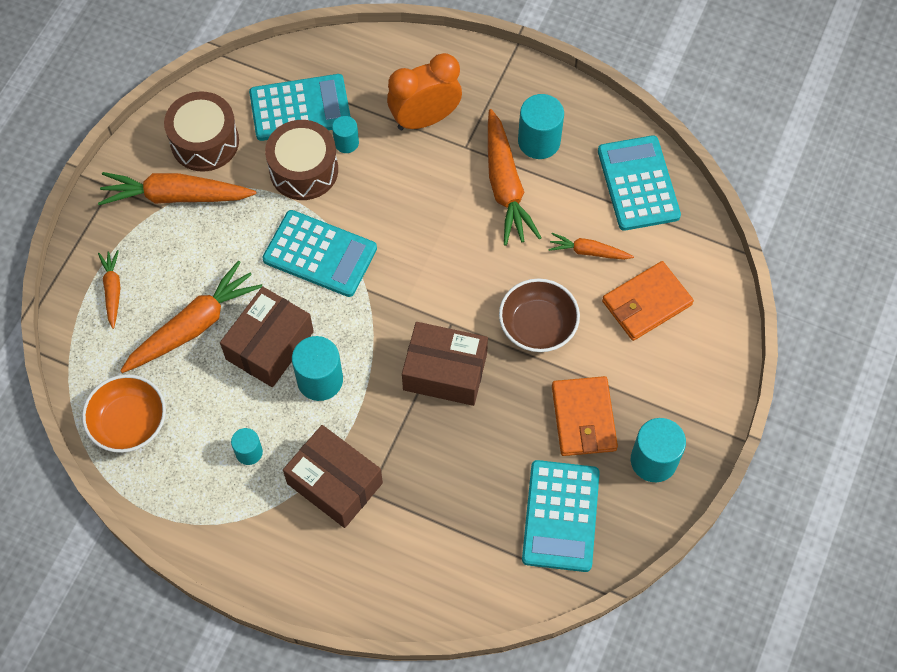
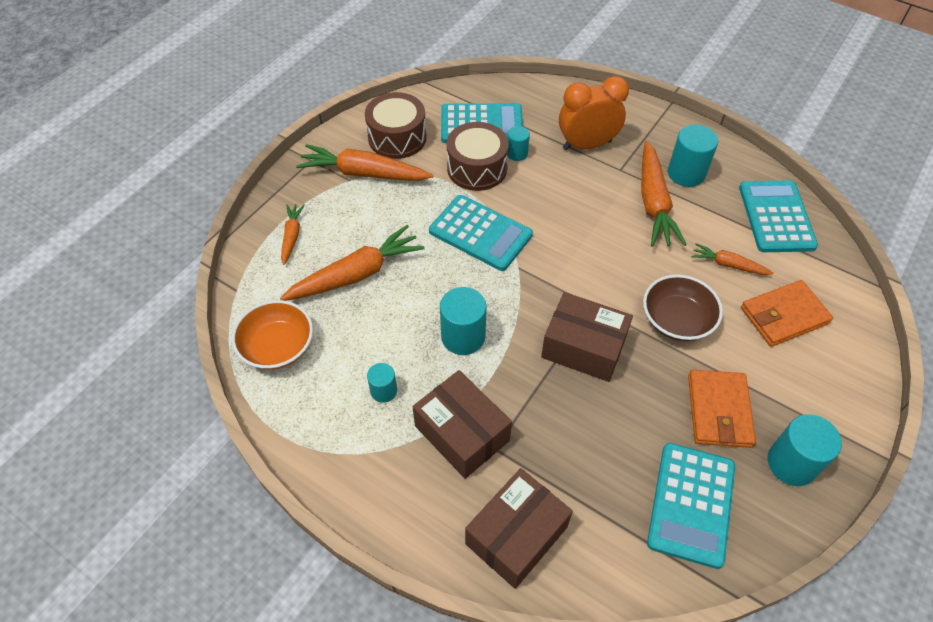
camera: 10 degrees right, 10 degrees down
brown box [220,286,314,387] -> brown box moved to [465,468,573,589]

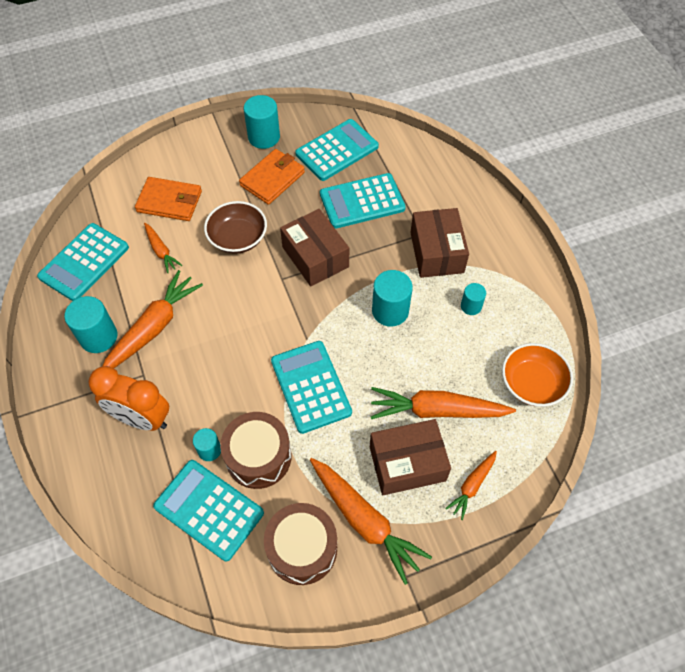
camera: 145 degrees left, 5 degrees up
brown box [465,468,573,589] -> brown box moved to [370,419,451,495]
none -> turquoise calculator [320,173,406,229]

